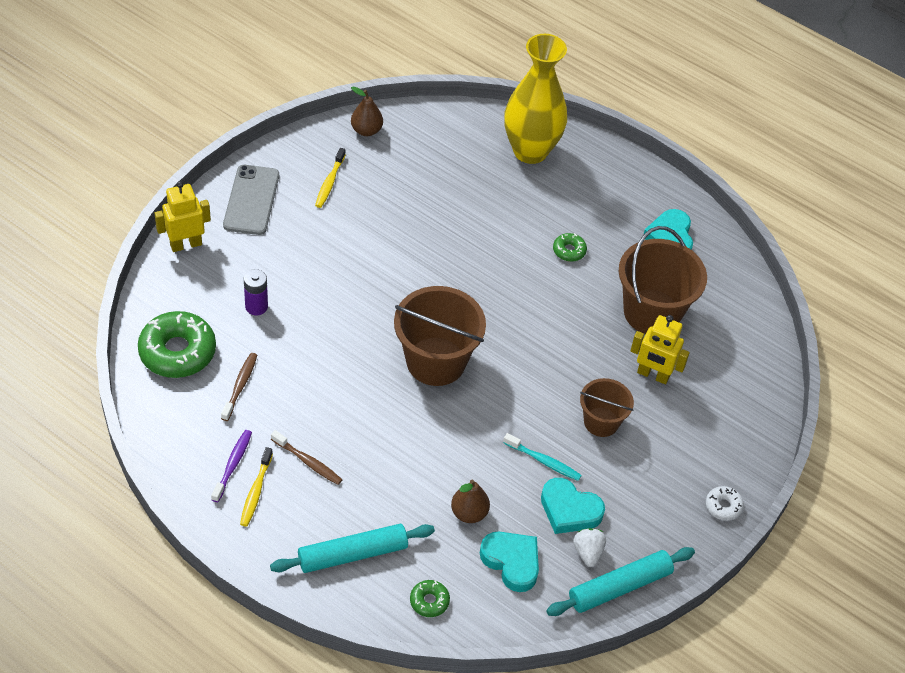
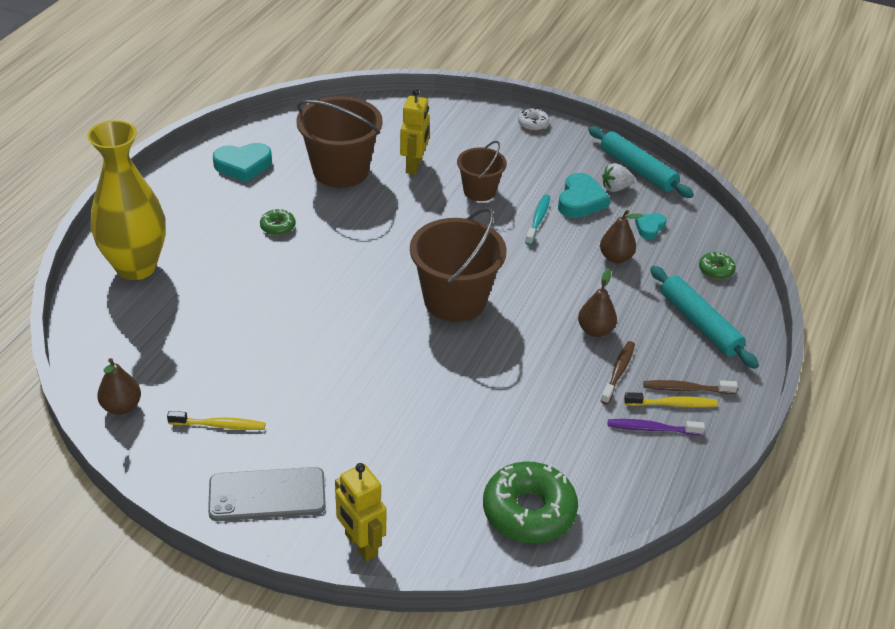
camera: 100 degrees left, 10 degrees down
brown toothbrush [221,353,257,421] -> brown toothbrush moved to [643,380,738,394]
purple battery [244,269,268,315] -> none
turquoise heart [480,532,539,592] -> turquoise heart [635,213,667,239], size x0.59
none -> brown pear [578,269,617,337]

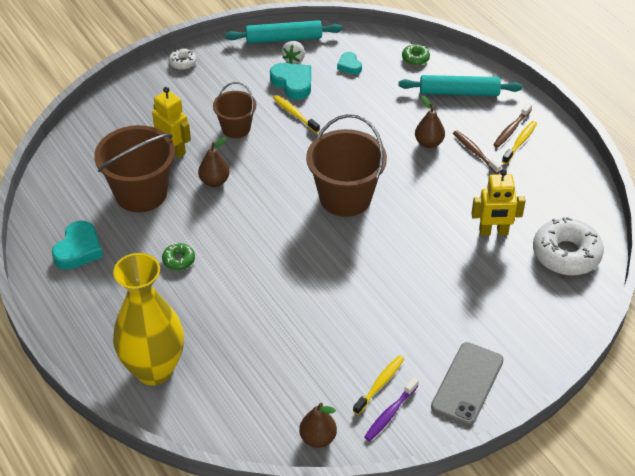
camera: 55 degrees left, 5 degrees up
yellow robot [335,463,386,561] -> yellow robot moved to [471,169,526,236]
green donut [483,461,578,543] -> white donut [533,217,604,276]
turquoise toothbrush [525,195,550,245] -> yellow toothbrush [273,95,320,133]
brown pear [600,210,643,263] -> brown pear moved to [198,137,230,187]
purple toothbrush [608,419,705,435] -> purple toothbrush moved to [364,377,419,441]

